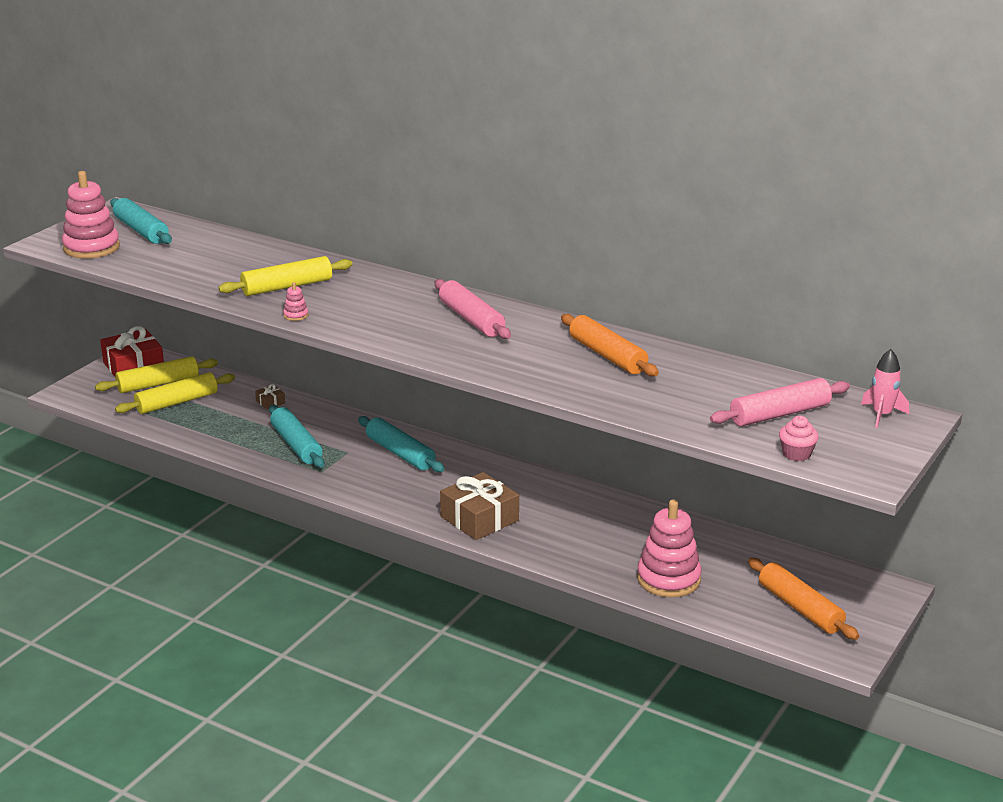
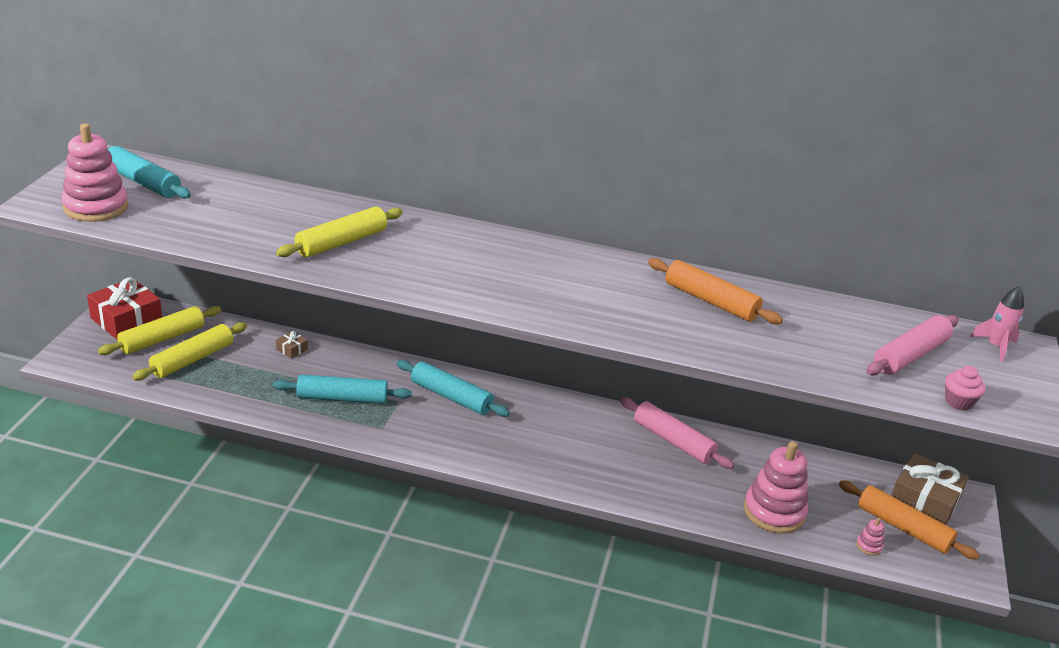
camera: 20 degrees left, 5 degrees up
turquoise rolling pin [269,405,324,468] -> turquoise rolling pin turned 45 degrees counterclockwise [273,374,412,404]
pink stacking toy [283,282,308,321] -> pink stacking toy moved to [856,518,884,556]
pink rolling pin [435,279,511,339] -> pink rolling pin moved to [620,398,734,469]
brown gift [440,472,519,540] -> brown gift moved to [891,453,968,525]

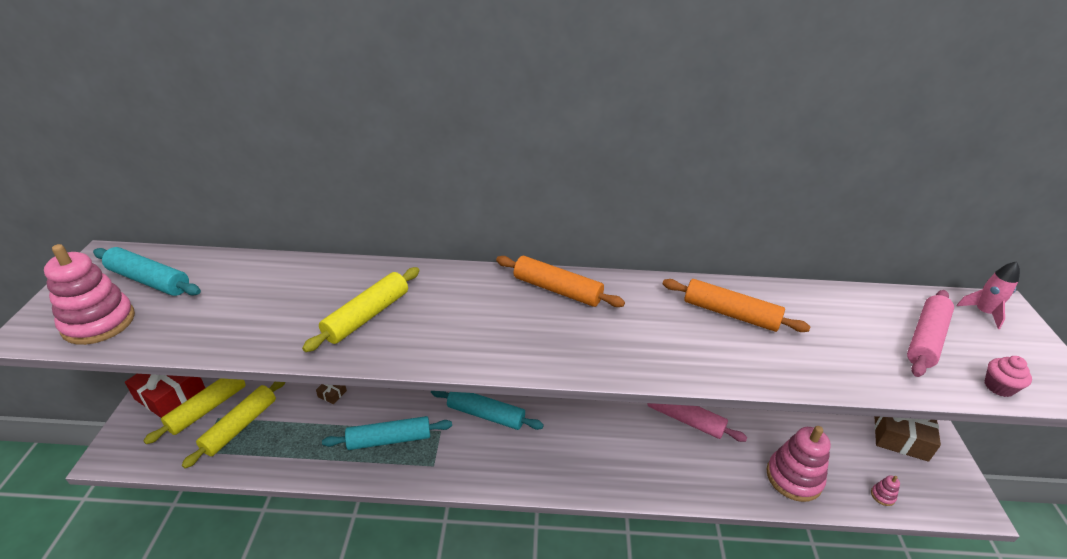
camera: 10 degrees left, 5 degrees up
orange rolling pin [839,480,979,560] -> orange rolling pin moved to [496,256,625,307]

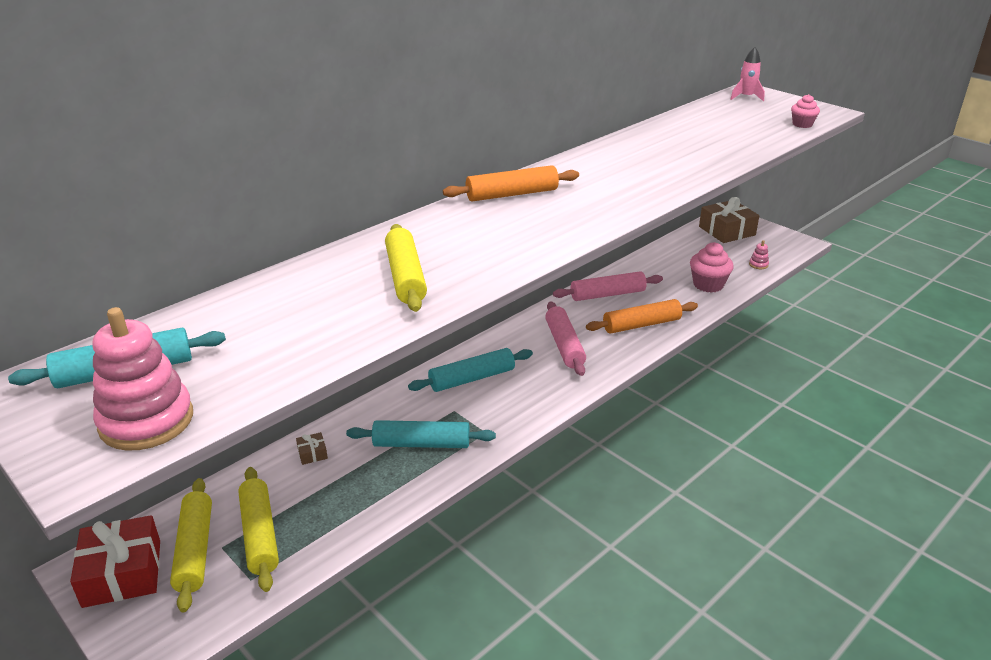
camera: 45 degrees left, 5 degrees down
turquoise rolling pin [322,416,452,450] -> turquoise rolling pin turned 60 degrees clockwise [346,420,496,448]
orange rolling pin [663,279,810,332] -> orange rolling pin moved to [586,299,698,334]
pink stacking toy [767,426,831,502] -> pink cupcake [690,242,734,293]
pink rolling pin [907,290,954,377] -> pink rolling pin moved to [545,301,586,376]

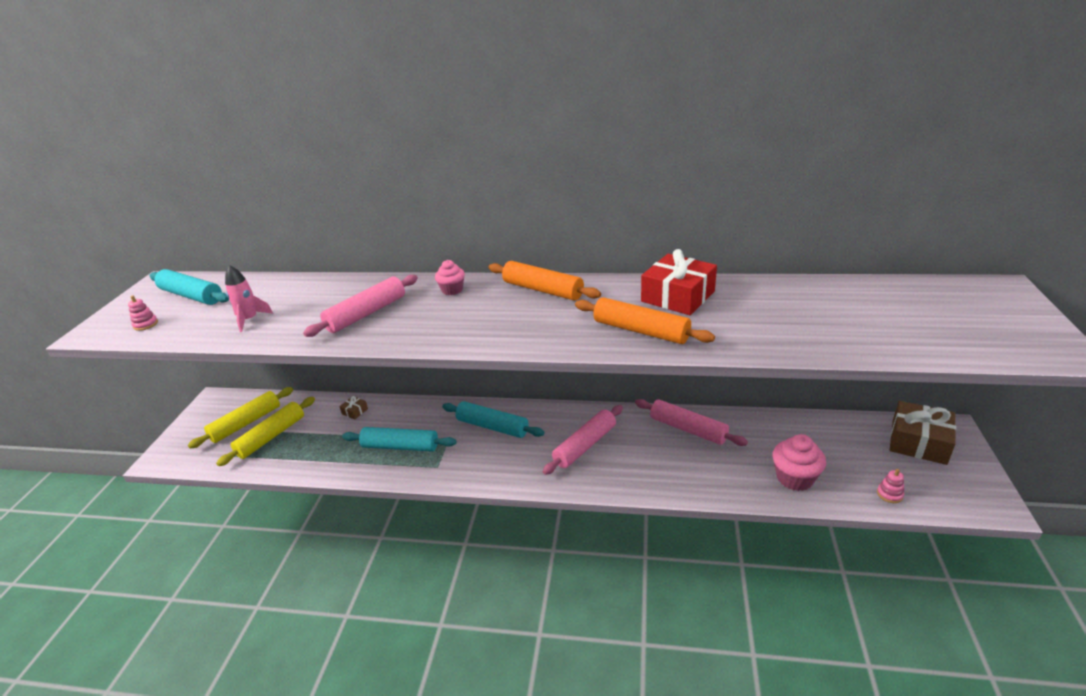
camera: 55 degrees right, 0 degrees up
red gift [70,515,160,608] -> red gift moved to [641,249,717,315]
pink stacking toy [92,307,193,451] -> pink stacking toy [128,295,158,331], size x0.41
turquoise rolling pin [346,420,496,448] -> turquoise rolling pin turned 45 degrees counterclockwise [342,427,456,452]
yellow rolling pin [385,224,427,312] -> pink rolling pin [303,275,418,337]
orange rolling pin [586,299,698,334] -> orange rolling pin moved to [575,297,715,344]
pink rocket [730,47,765,102] -> pink rocket moved to [225,265,273,332]
pink cupcake [791,94,820,128] -> pink cupcake moved to [435,260,465,295]

